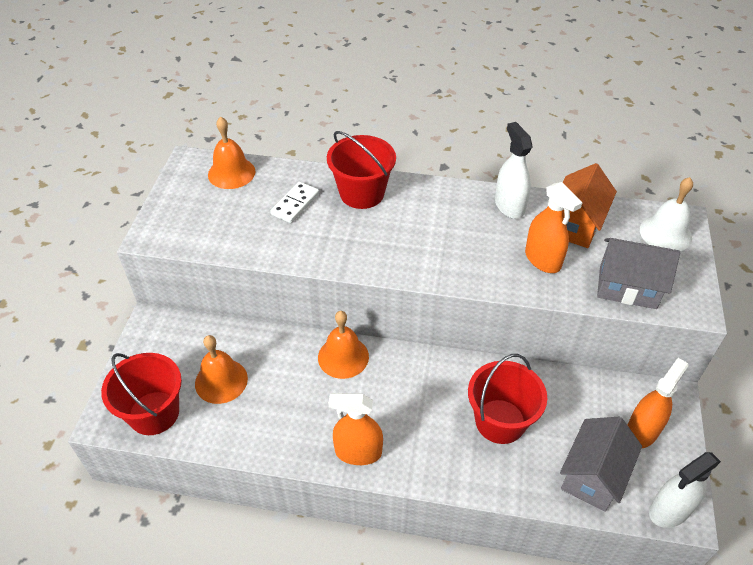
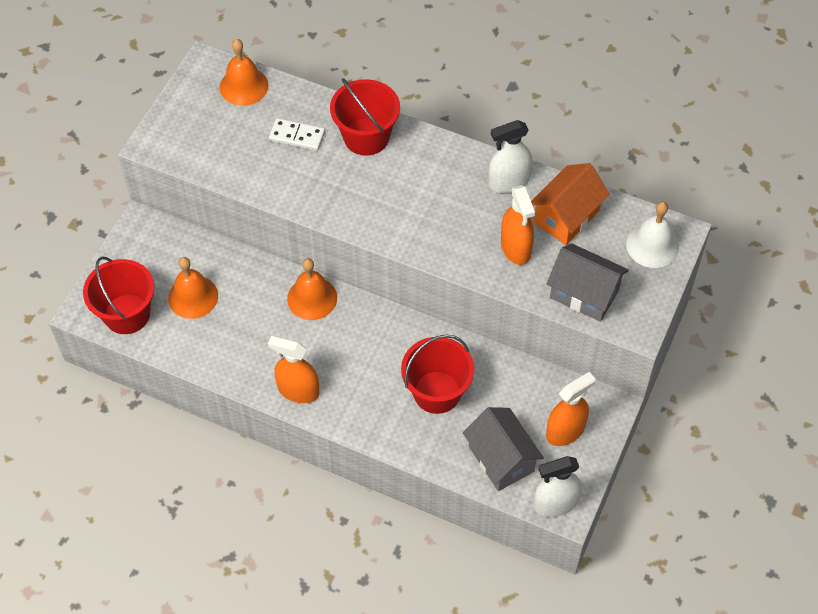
camera: 15 degrees right, 10 degrees up
white domino [270,182,319,223] -> white domino turned 60 degrees clockwise [269,118,325,151]
white spray bottle [495,122,533,219] -> white spray bottle turned 105 degrees counterclockwise [489,120,532,193]
grey house [560,417,642,512] -> grey house turned 75 degrees counterclockwise [463,407,544,491]

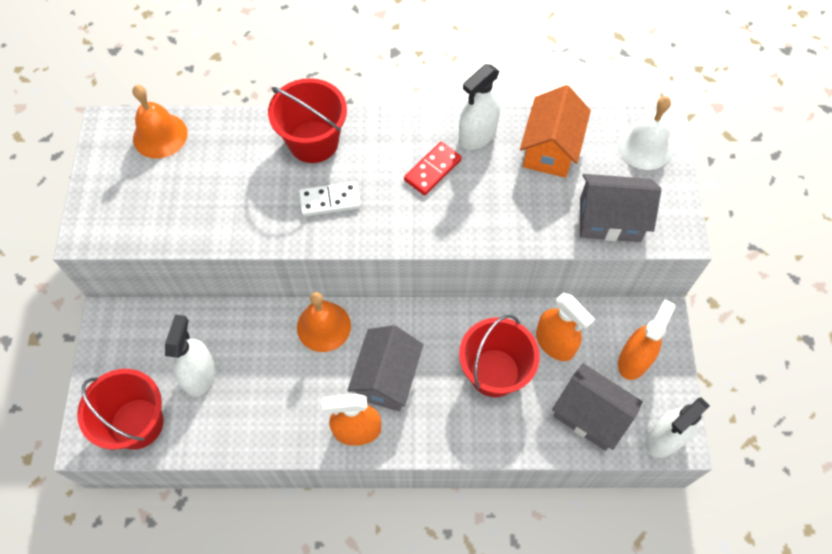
camera: 25 degrees left, 5 degrees up
orange bell [168,257,218,319] -> white spray bottle [165,314,215,397]
white domino [269,118,325,151] -> white domino moved to [299,182,361,217]
orange spray bottle [501,185,535,265] -> orange spray bottle moved to [536,293,595,361]
none -> grey house [347,325,423,411]
none -> red domino [404,142,462,195]

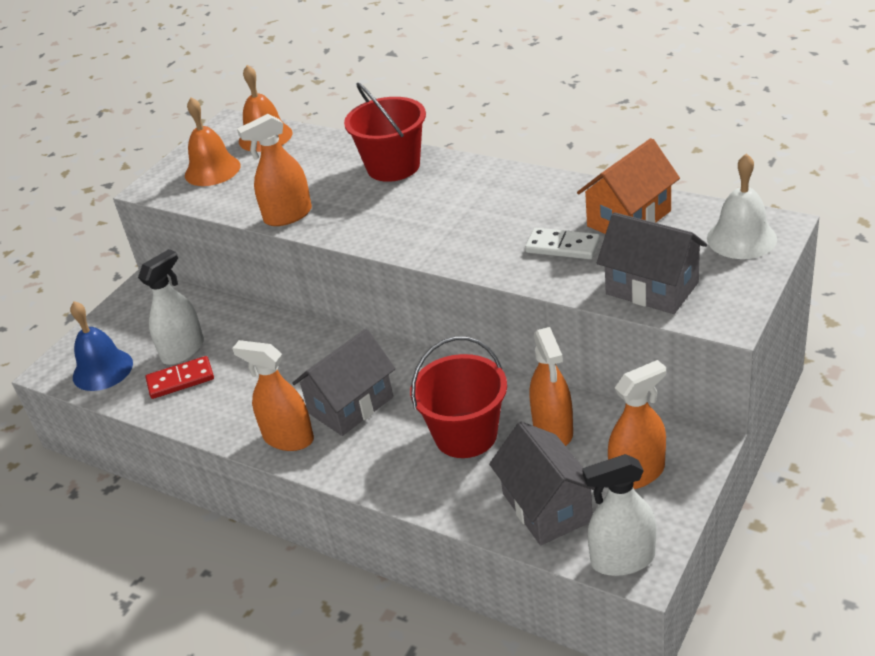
camera: 35 degrees right, 25 degrees down
red bucket [77,369,164,450] -> blue bell [70,301,133,391]
orange bell [297,292,351,352] -> orange bell moved to [185,97,240,186]
white domino [299,182,361,217] -> white domino moved to [525,228,600,259]
red domino [404,142,462,195] -> red domino moved to [146,356,214,399]
white spray bottle [459,64,500,150] -> none
none -> orange spray bottle [237,114,312,226]

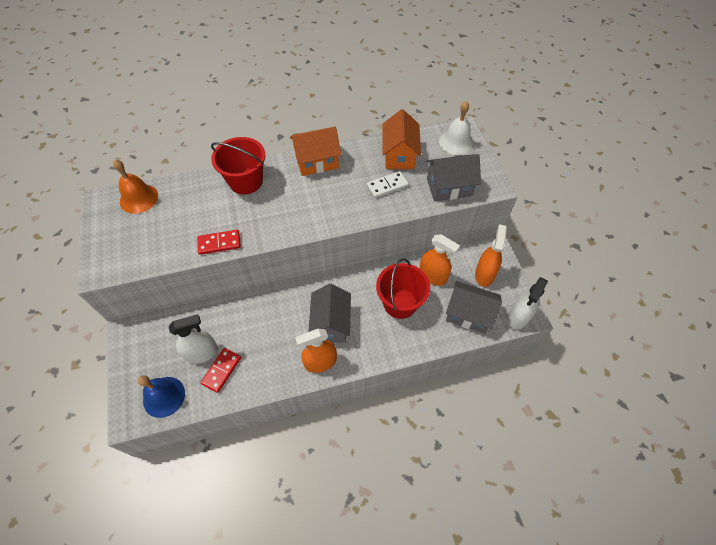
camera: 50 degrees left, 20 degrees up
white spray bottle [138,249,204,365] -> white spray bottle turned 75 degrees clockwise [169,314,218,364]
orange bell [185,97,240,186] -> none
orange spray bottle [237,114,312,226] -> red domino [197,230,241,255]
none -> orange house [290,127,341,176]

